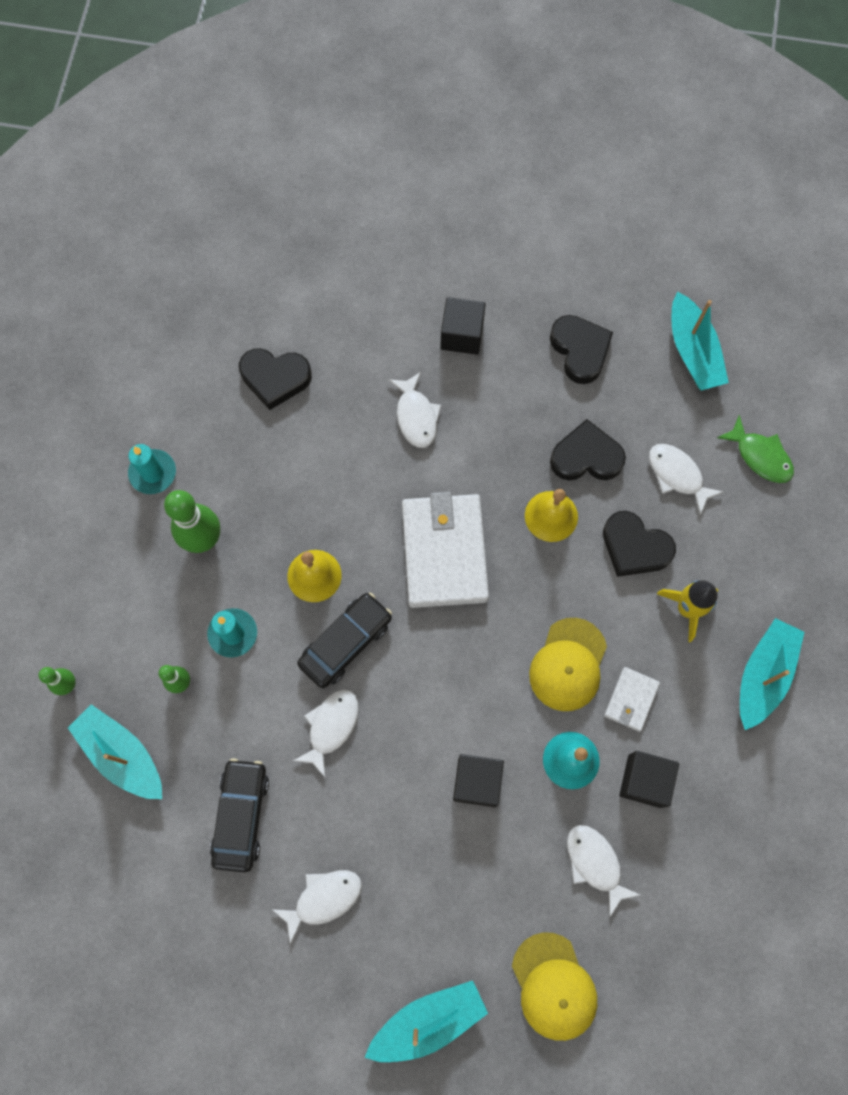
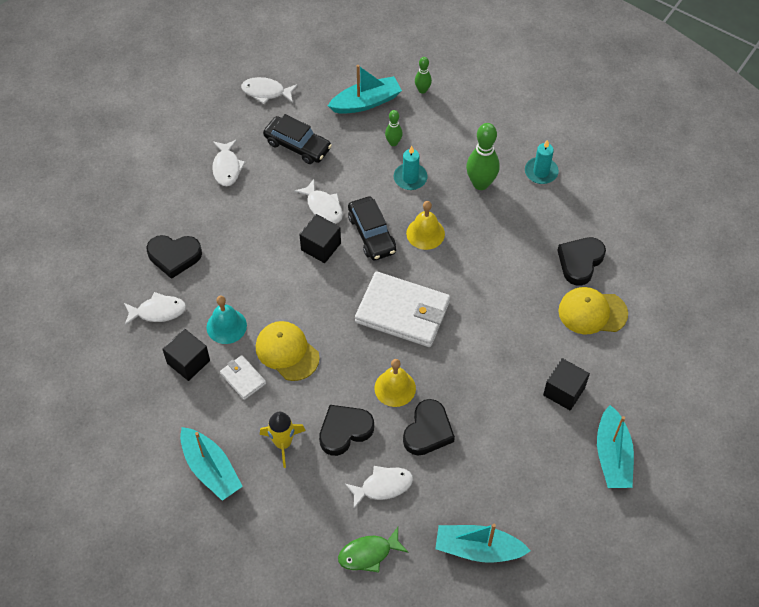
camera: 115 degrees right, 15 degrees down
turquoise boat [365,981,488,1062] -> turquoise boat moved to [597,405,634,488]
white fish [389,372,441,448] -> white fish moved to [241,77,298,104]
black cube [453,754,504,807] -> black cube moved to [299,214,341,263]
yellow cap [512,932,597,1041] -> yellow cap moved to [558,287,628,334]
black heart [550,315,613,384] -> black heart moved to [146,235,202,279]

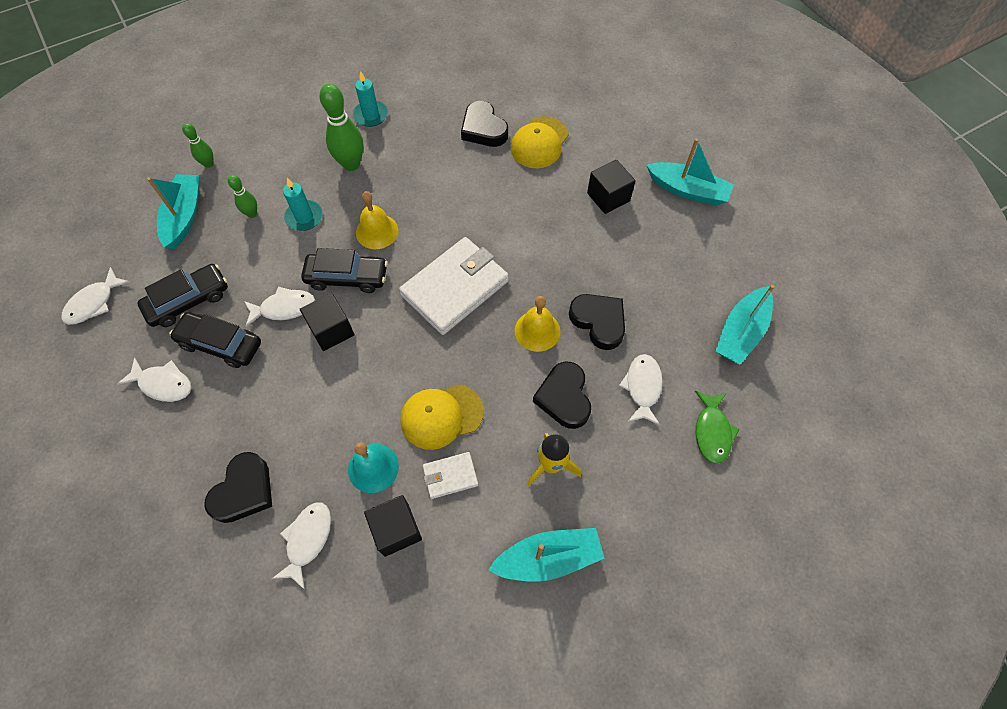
camera: 65 degrees left, 5 degrees up
none -> black car [169,312,261,368]

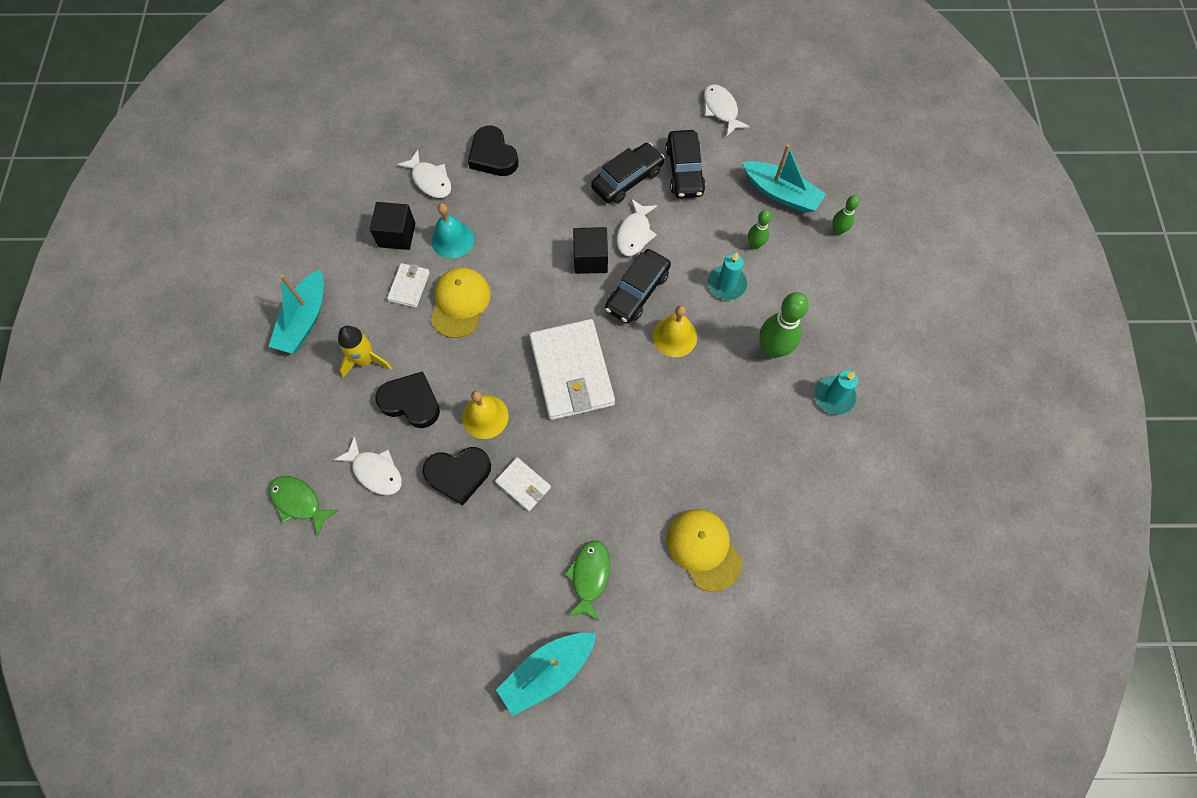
camera: 120 degrees right, 5 degrees up
white fish [117,357,192,402] -> none
black heart [461,101,508,147] -> none
black cube [587,160,636,214] -> green fish [564,540,610,622]
turquoise boat [715,285,775,365] -> none
none -> white wallet [495,457,551,511]

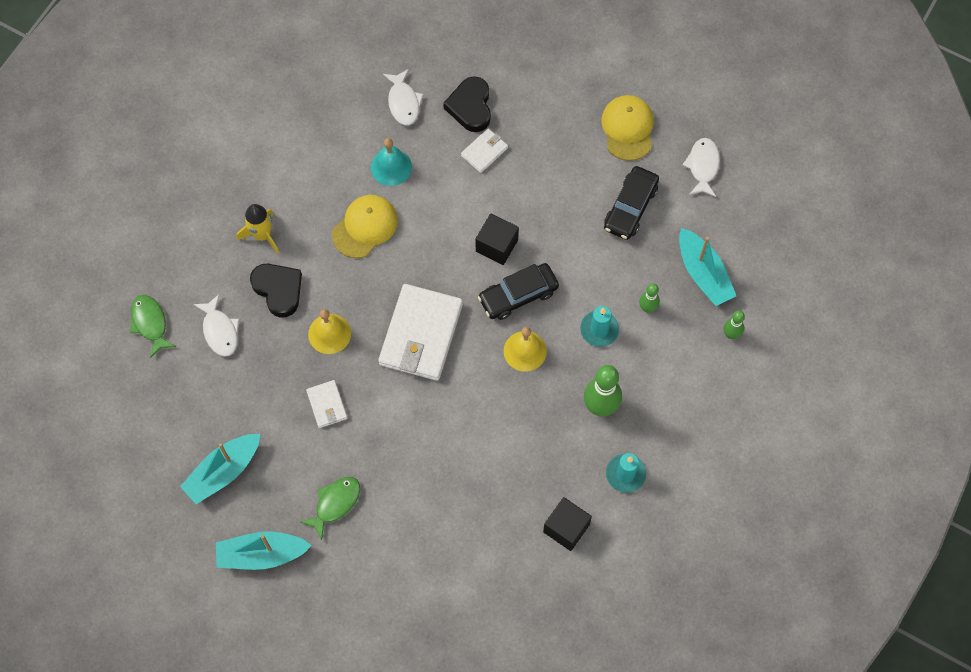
camera: 30 degrees right, 0 degrees up
turquoise boat [268,269,324,354] -> turquoise boat moved to [180,434,260,504]
black cube [370,202,415,250] -> black cube moved to [543,497,592,551]
white wallet [387,263,430,308] -> white wallet moved to [461,129,508,173]
black heart [422,447,491,505] -> none
black car [591,143,665,204] -> none
white fish [617,199,657,256] -> none
yellow cap [667,509,742,592] -> yellow cap moved to [601,95,654,161]

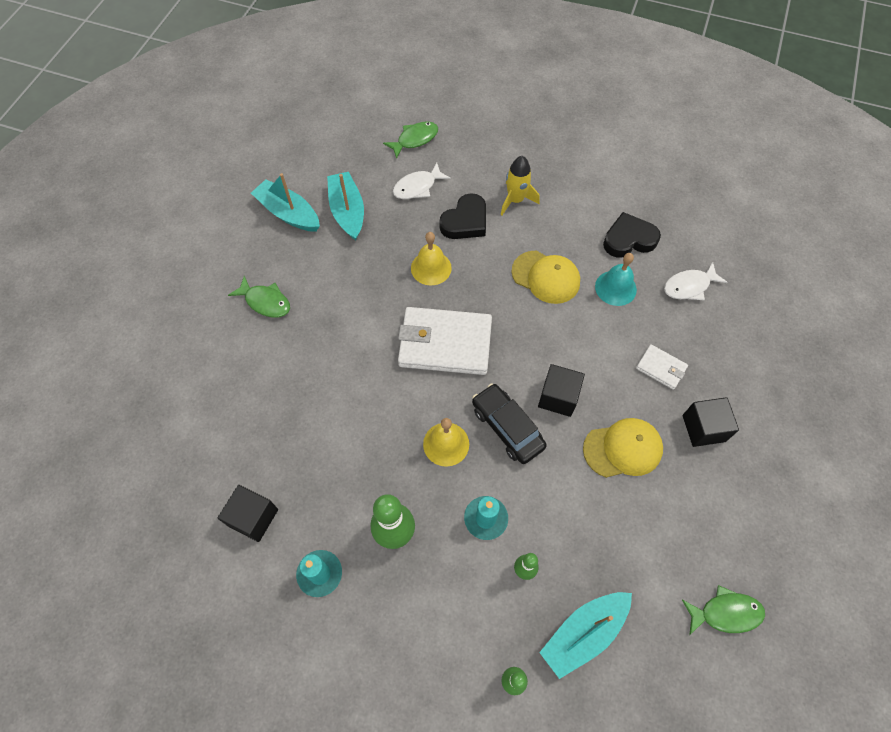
camera: 80 degrees right, 5 degrees down
turquoise boat [216,532,312,570] -> turquoise boat moved to [327,172,364,241]
white wallet [306,380,347,428] -> none
black heart [443,76,491,132] -> black heart moved to [603,212,661,258]
yellow cap [601,95,654,161] -> yellow cap moved to [583,418,663,478]
black car [604,166,659,240] -> none
white fish [682,138,720,197] -> green fish [682,585,765,635]
none -> black cube [683,397,739,447]

